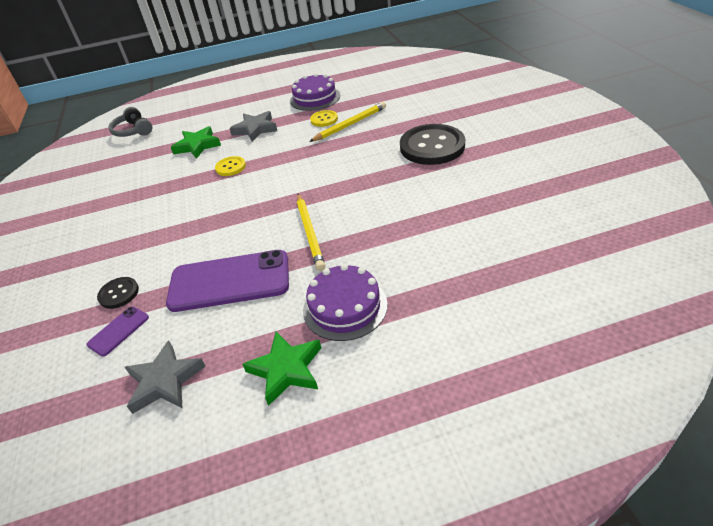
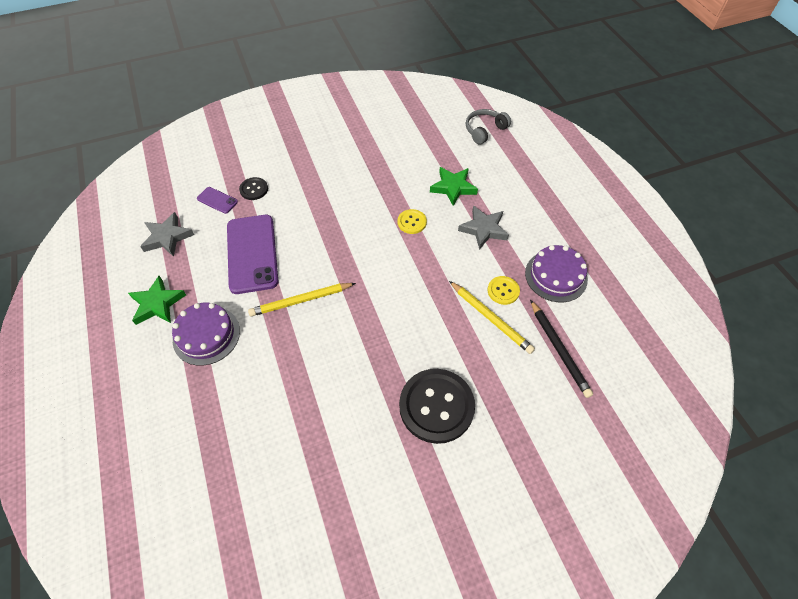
camera: 80 degrees right, 15 degrees up
none -> black pencil [530,300,593,398]

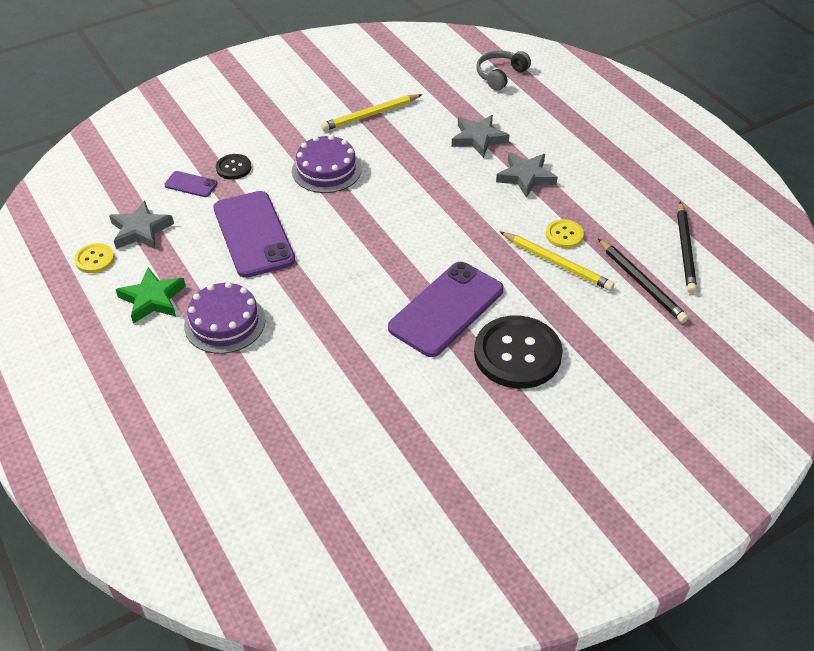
camera: 10 degrees left, 10 degrees down
yellow pencil [248,283,356,317] -> yellow pencil moved to [321,94,422,131]
yellow button [398,209,427,234] -> yellow button moved to [74,243,115,273]
green star [430,167,478,206] -> grey star [452,115,509,158]
purple cake [525,245,588,302] -> purple cake moved to [292,135,362,193]
none -> purple phone [388,262,504,357]
none -> black pencil [677,202,697,294]

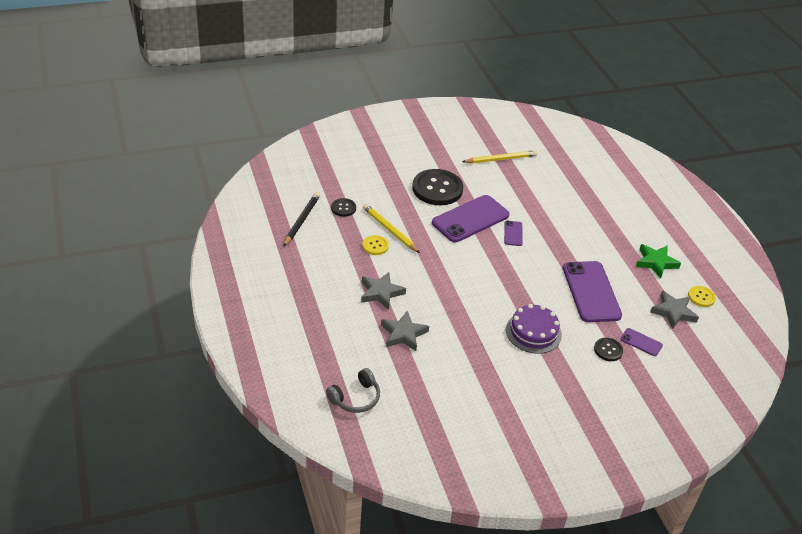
camera: 170 degrees left, 5 degrees down
purple cake [184,282,265,354] -> none
yellow pencil [321,94,422,131] -> yellow pencil moved to [462,150,537,163]
black pencil [598,239,689,323] -> black button [331,198,356,217]
none -> purple phone [504,221,523,246]

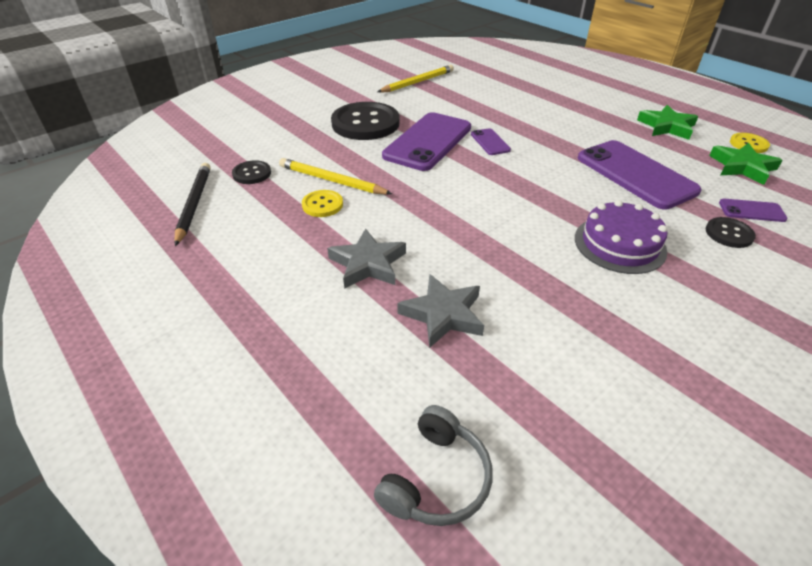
camera: 20 degrees left, 0 degrees up
grey star [650,290,699,329] -> green star [709,143,783,185]

